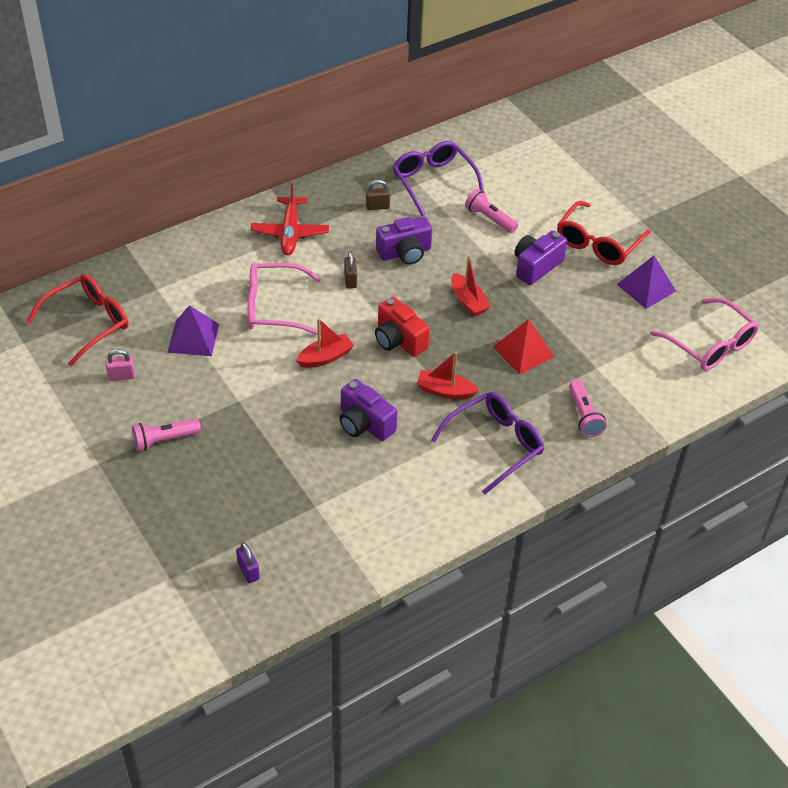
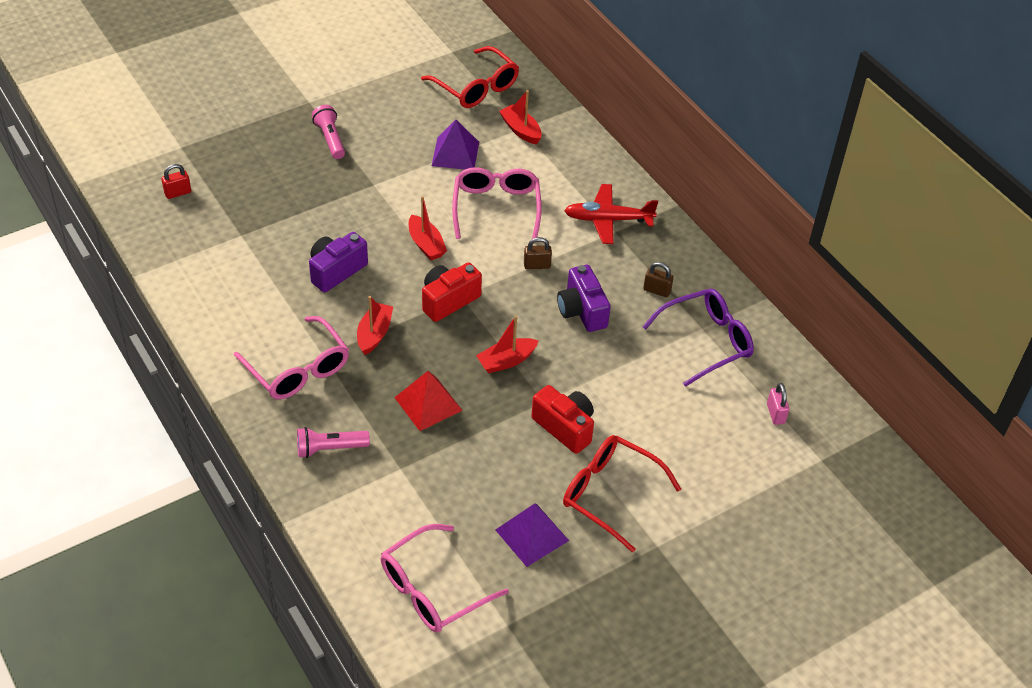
camera: 90 degrees right, 0 degrees up
pink padlock [106,349,135,381] -> pink padlock moved to [767,383,789,425]
purple padlock [236,542,260,583] -> red padlock [161,164,191,199]
brown padlock [366,180,390,210] -> brown padlock turned 60 degrees counterclockwise [643,262,674,297]
purple glasses [431,392,544,494] -> pink glasses [234,316,349,400]
pink flashlight [465,189,518,233] -> none
purple camera [515,230,567,285] -> red camera [531,385,594,454]
none -> red boat [499,90,542,145]

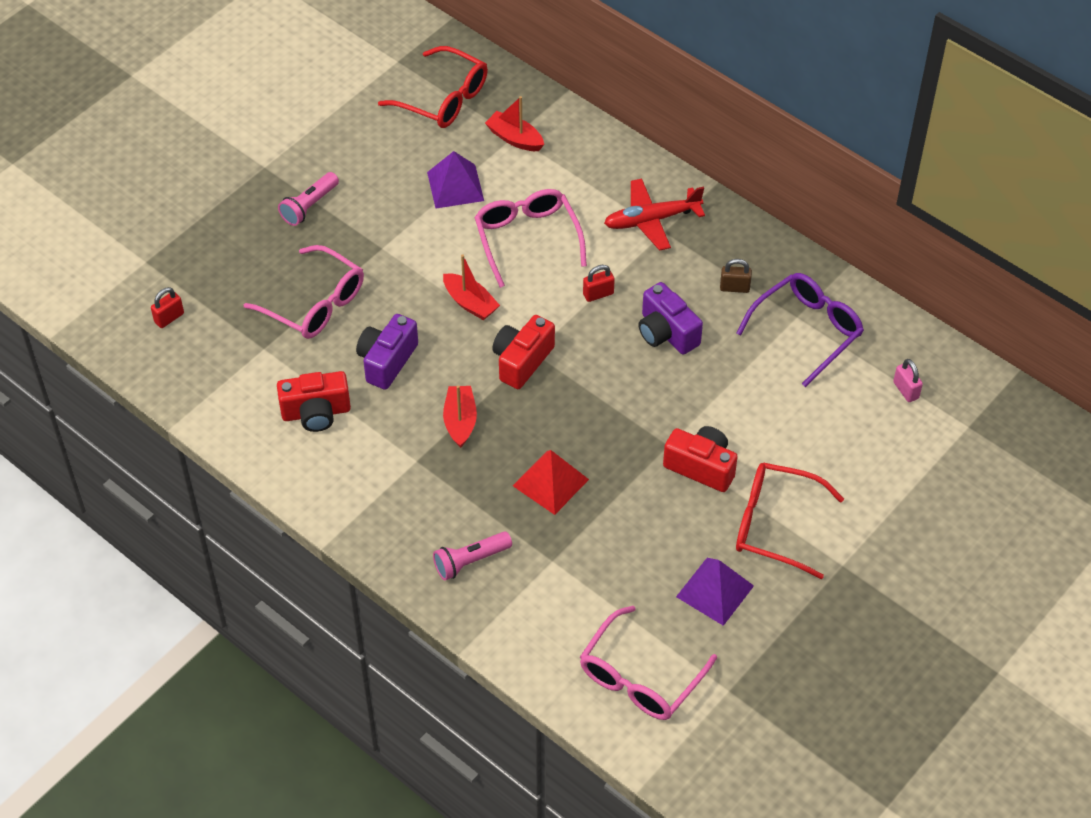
camera: 15 degrees left, 5 degrees up
pink glasses [234,316,349,400] -> pink glasses moved to [244,245,364,339]
pink flashlight [312,105,345,159] -> pink flashlight turned 105 degrees counterclockwise [278,172,339,226]
red boat [476,316,539,373] -> none
brown padlock [524,237,552,269] -> red padlock [583,265,615,302]
none -> red camera [277,371,351,432]

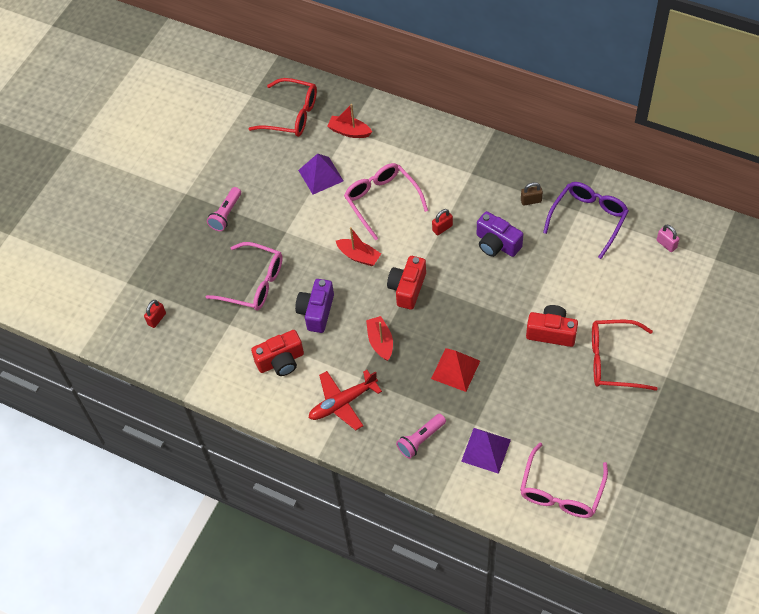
camera: 10 degrees left, 5 degrees up
red plane [604,178,705,251] -> red plane moved to [309,370,382,430]
purple pyramid [676,558,754,626] -> purple pyramid moved to [461,428,511,474]

